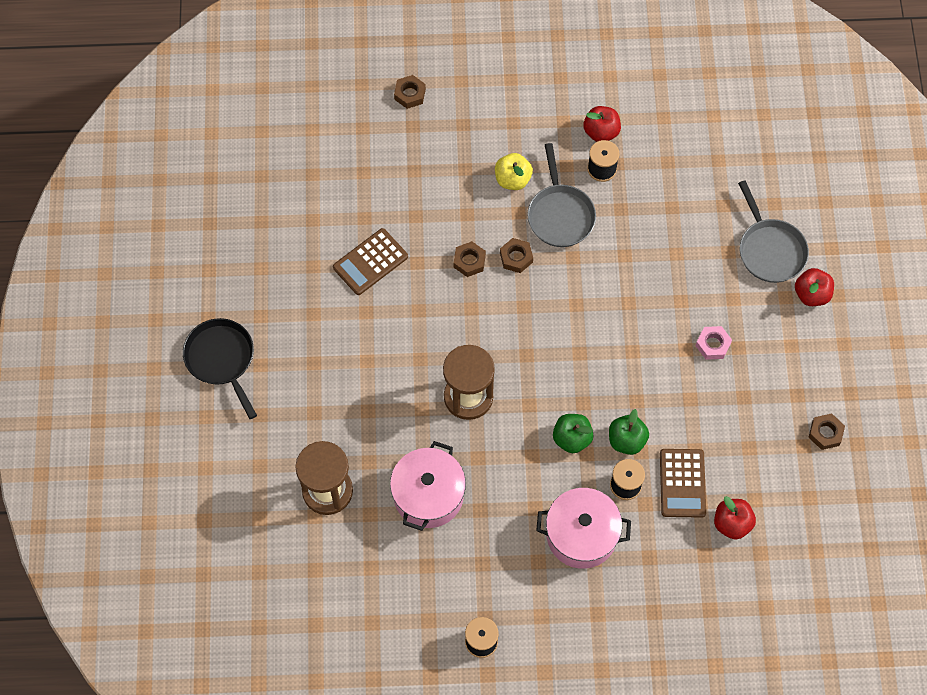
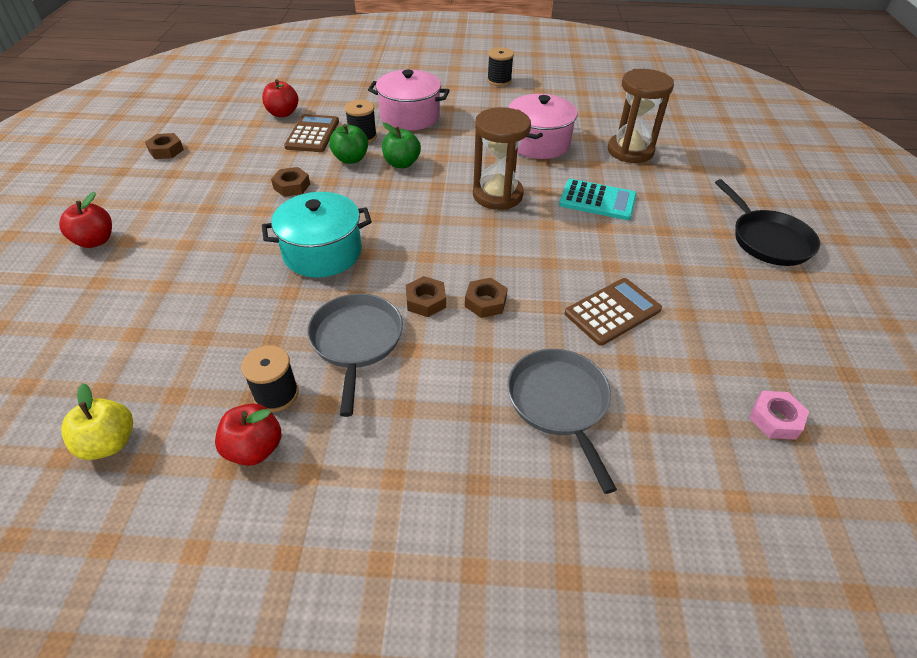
camera: 175 degrees left, 20 degrees down
brown nut [394,75,426,109] -> brown nut moved to [271,167,310,197]
yellow apple [495,153,533,190] -> yellow apple moved to [61,383,133,460]
pink nut [695,326,732,360] -> pink nut moved to [749,391,809,440]
grey pan [738,180,809,283] -> grey pan moved to [507,349,617,494]
none -> turquoise pot [262,192,372,277]
none -> turquoise calculator [559,179,637,220]

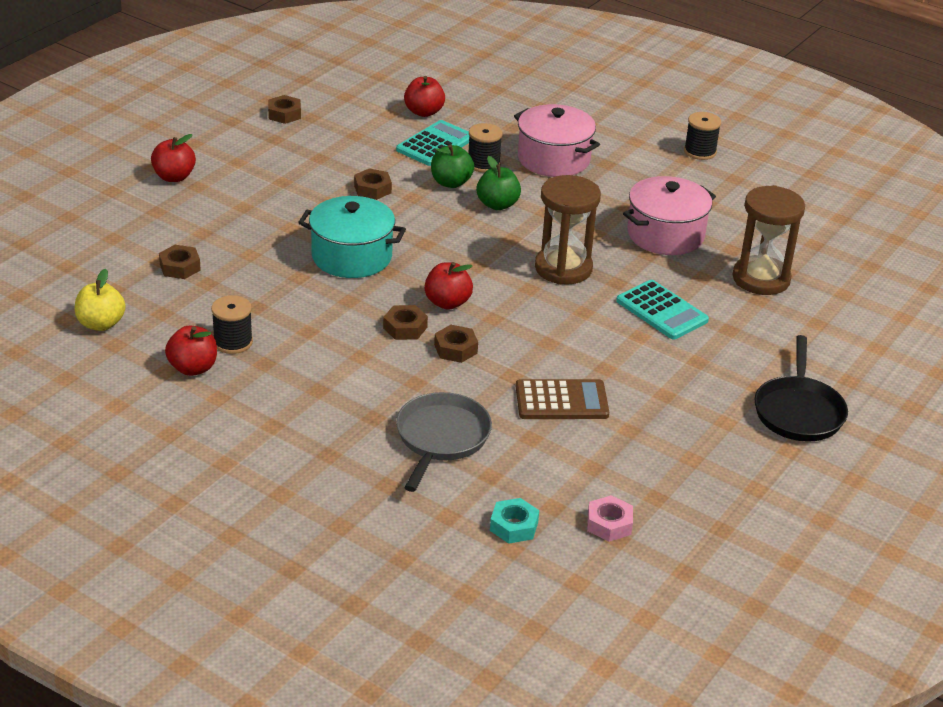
camera: 30 degrees right, 10 degrees down
brown calculator [284,114,339,152] -> turquoise calculator [396,120,469,166]
grey pan [307,293,403,417] -> none
none -> brown nut [159,245,201,279]
none -> red apple [424,262,473,310]
none -> turquoise nut [490,498,539,544]

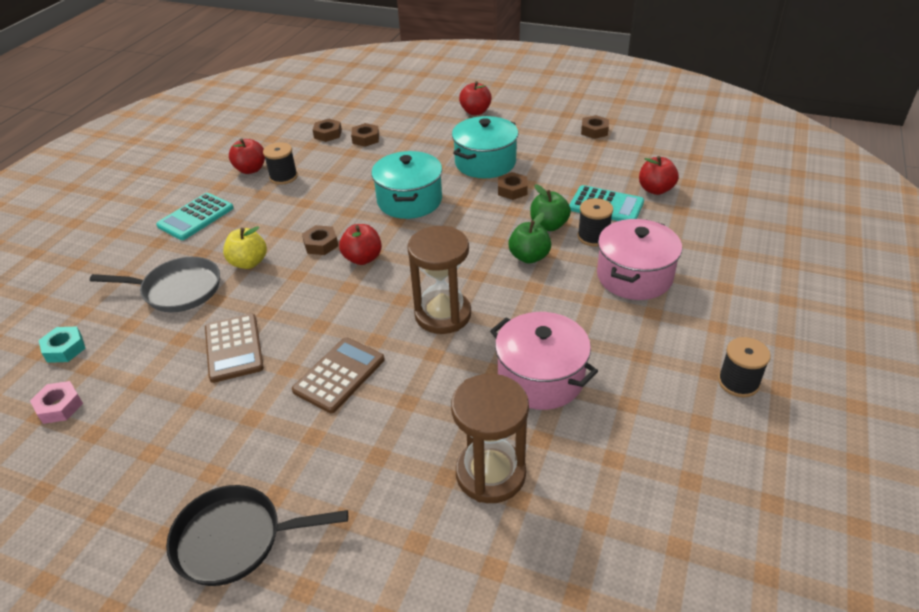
camera: 80 degrees right, 5 degrees up
yellow apple [75,269,126,331] -> yellow apple moved to [223,226,267,269]
brown nut [434,325,478,363] -> brown nut moved to [313,119,342,142]
turquoise calculator [616,280,709,340] -> turquoise calculator moved to [156,193,234,240]
none -> brown calculator [292,337,385,413]
none -> turquoise pot [452,116,518,178]

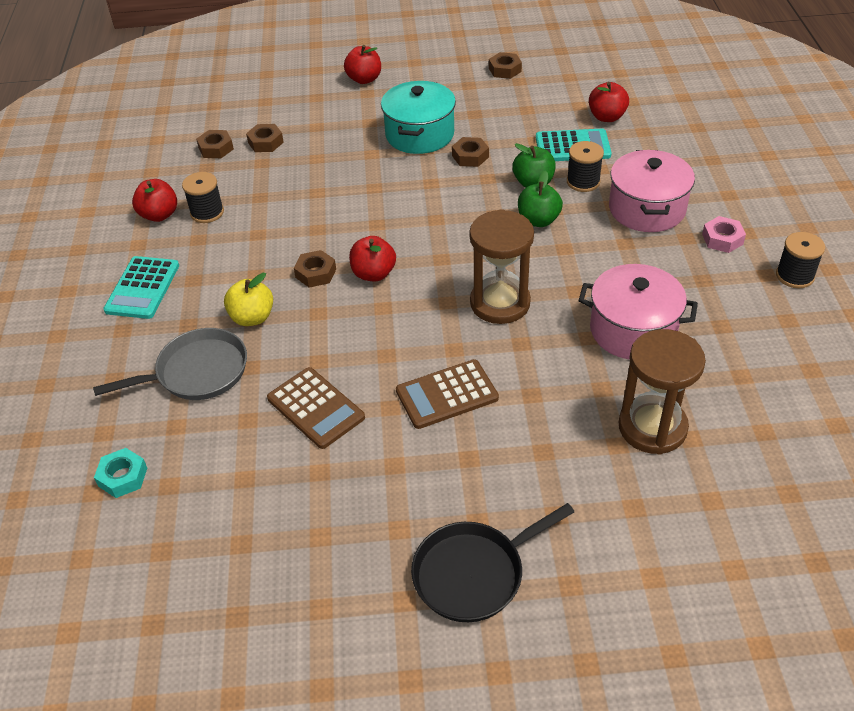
camera: 25 degrees left, 5 degrees up
pink nut [30,381,83,424] -> pink nut moved to [702,216,746,253]
brown calculator [292,337,385,413] -> brown calculator turned 120 degrees counterclockwise [396,359,499,429]
turquoise pot [371,151,442,219] -> none

